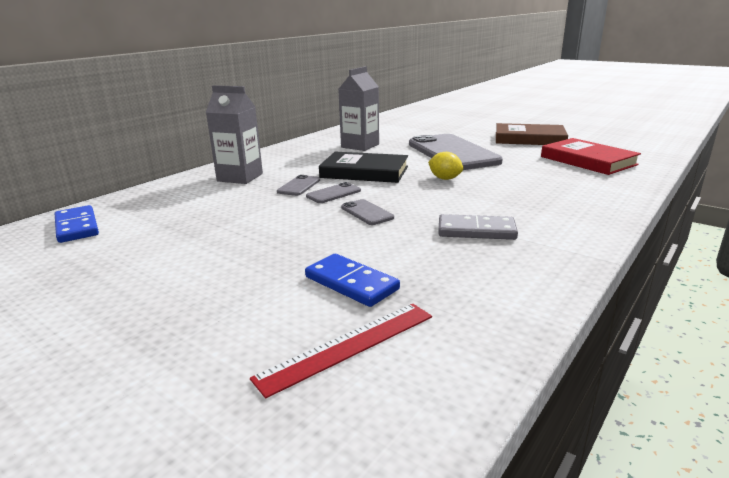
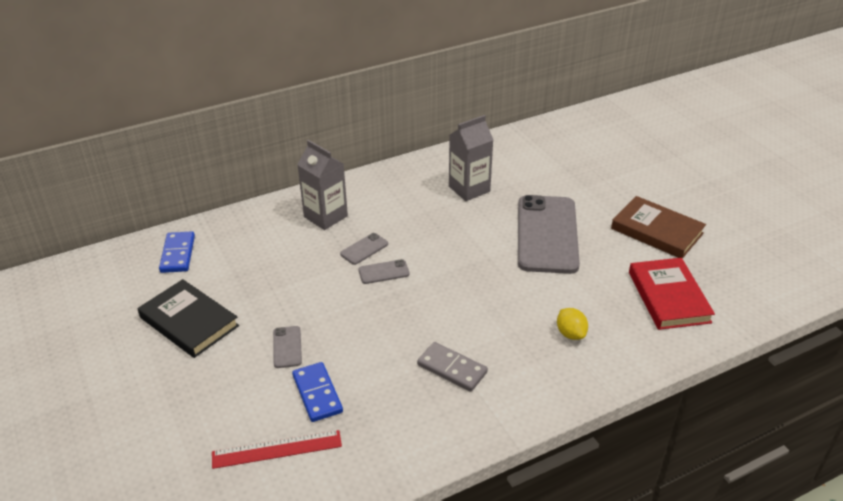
camera: 25 degrees right, 15 degrees up
black book [319,152,408,183] -> black book moved to [138,279,239,358]
grey phone [341,199,394,225] -> grey phone moved to [273,326,302,368]
yellow lemon [428,152,463,180] -> yellow lemon moved to [557,308,588,340]

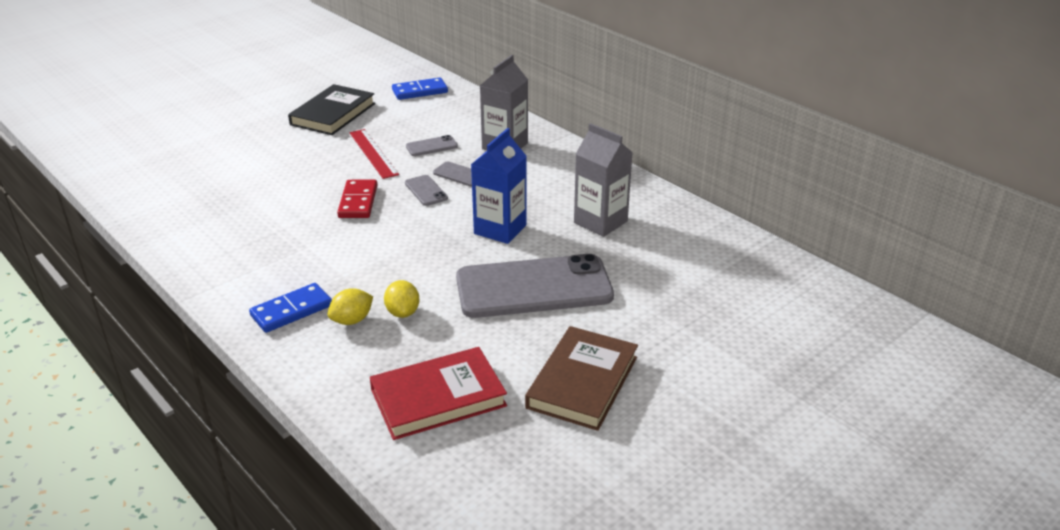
camera: 75 degrees right, 5 degrees down
red ruler [212,430,342,469] -> red ruler moved to [350,129,399,179]
grey phone [273,326,302,368] -> grey phone moved to [406,135,458,156]
blue domino [292,362,343,422] -> blue domino moved to [249,283,332,333]
grey domino [417,342,488,392] -> none
none -> red domino [337,180,377,218]
none -> yellow lemon [384,280,420,318]
none -> blue carton [471,128,527,244]

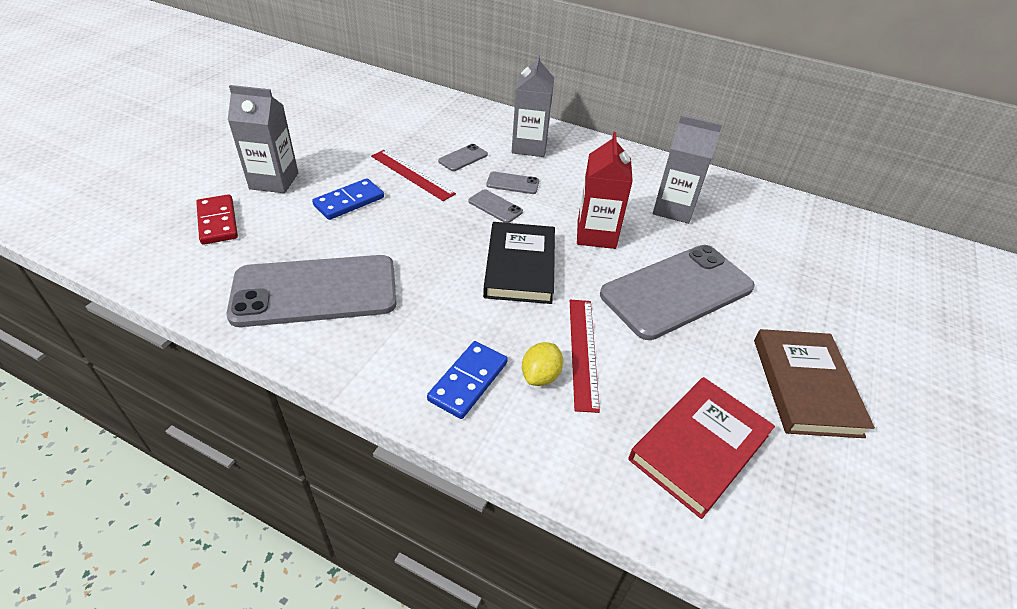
camera: 25 degrees left, 10 degrees up
black book [288,84,375,135] -> black book moved to [483,222,555,304]
red domino [337,180,377,218] -> red domino moved to [196,194,238,245]
yellow lemon [384,280,420,318] -> red ruler [570,300,600,413]
blue domino [392,77,448,100] -> blue domino moved to [312,178,384,220]
blue carton [471,128,527,244] -> red carton [577,132,633,249]
none -> grey phone [226,255,396,327]
none -> grey carton [228,85,298,193]

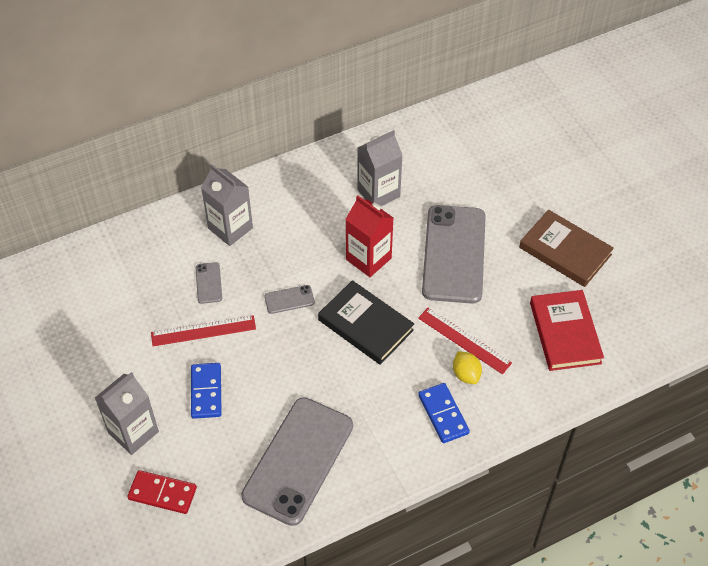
camera: 50 degrees left, 10 degrees up
grey phone [486,172,539,194] -> none

